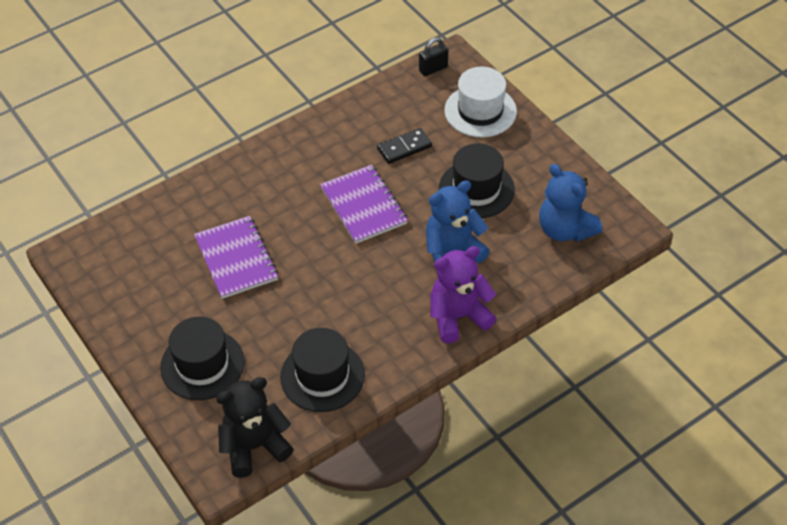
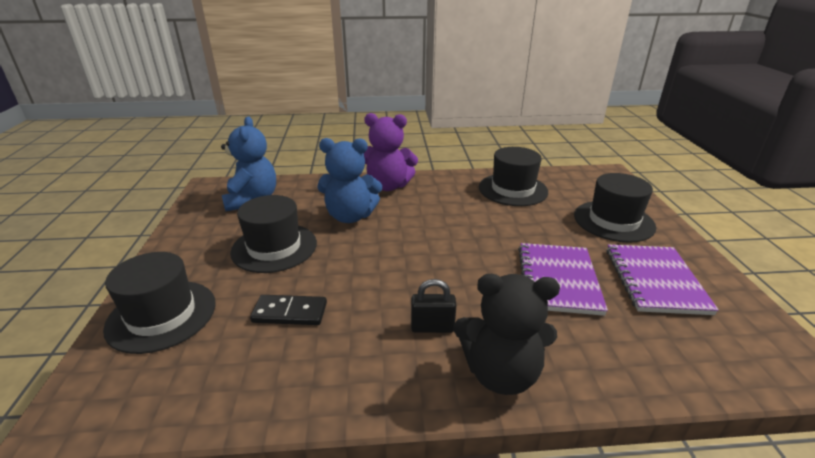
camera: 150 degrees left, 20 degrees down
black teddy bear [216,377,294,478] -> black teddy bear moved to [454,274,560,395]
purple notebook [320,165,408,244] -> purple notebook moved to [607,245,719,315]
black padlock [419,38,448,76] -> black padlock moved to [411,279,456,333]
white hat [444,67,517,137] -> black hat [103,252,216,354]

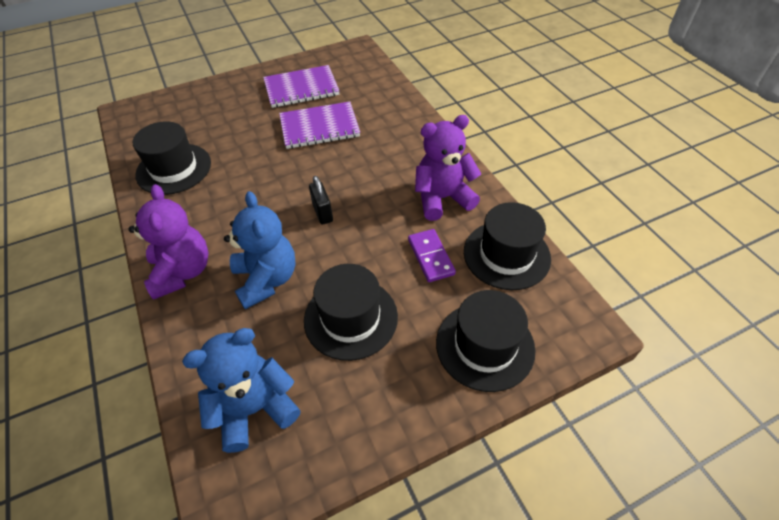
camera: 110 degrees left, 20 degrees up
black domino [250,295,327,325] -> purple domino [408,229,456,282]
black padlock [411,279,456,333] -> black padlock moved to [309,176,333,225]
black teddy bear [454,274,560,395] -> none
black hat [574,173,656,243] -> black hat moved to [464,202,551,290]
none -> purple teddy bear [415,115,481,221]

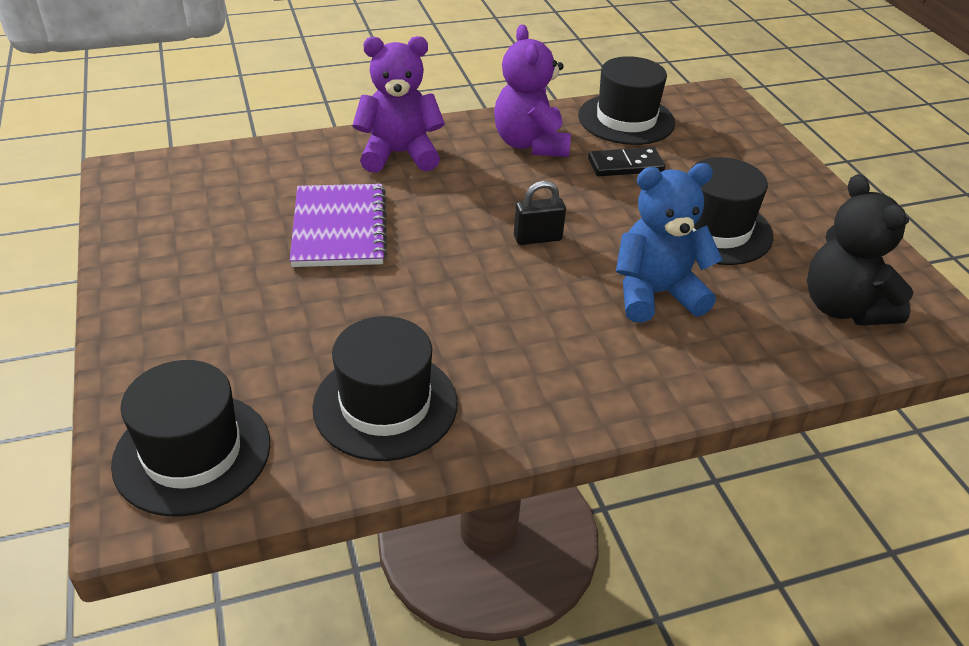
camera: 85 degrees left, 10 degrees down
purple teddy bear [128,184,209,300] -> purple teddy bear moved to [352,36,445,173]
blue teddy bear [182,328,301,453] -> black teddy bear [807,174,914,325]
purple notebook [263,65,339,108] -> none
purple domino [408,229,456,282] -> black domino [588,147,665,176]
black hat [436,290,535,392] -> black hat moved to [111,360,270,516]

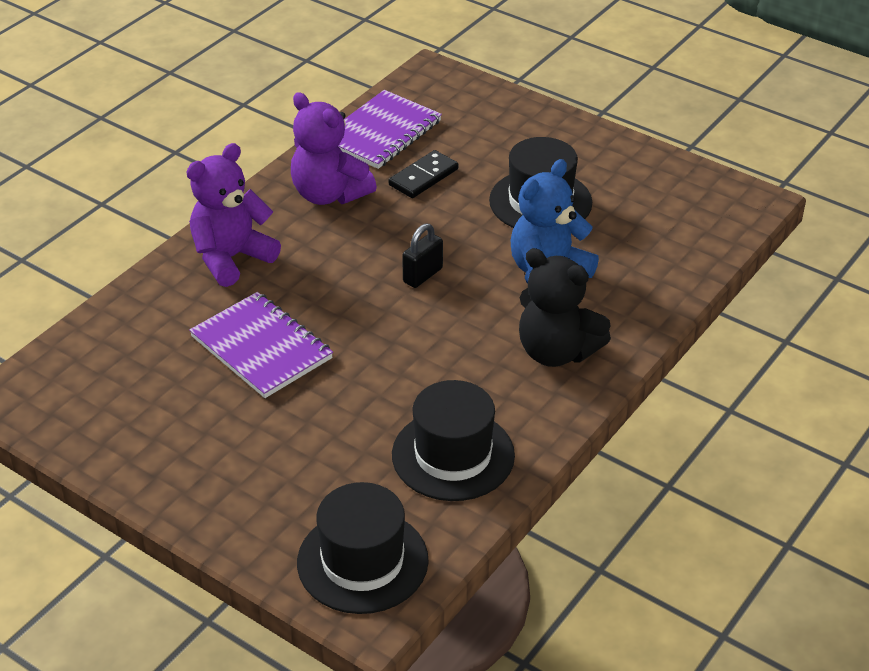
camera: 35 degrees left, 0 degrees up
black hat [578,56,675,145] -> purple notebook [338,90,442,169]
black teddy bear [807,174,914,325] -> black teddy bear moved to [519,248,611,367]

